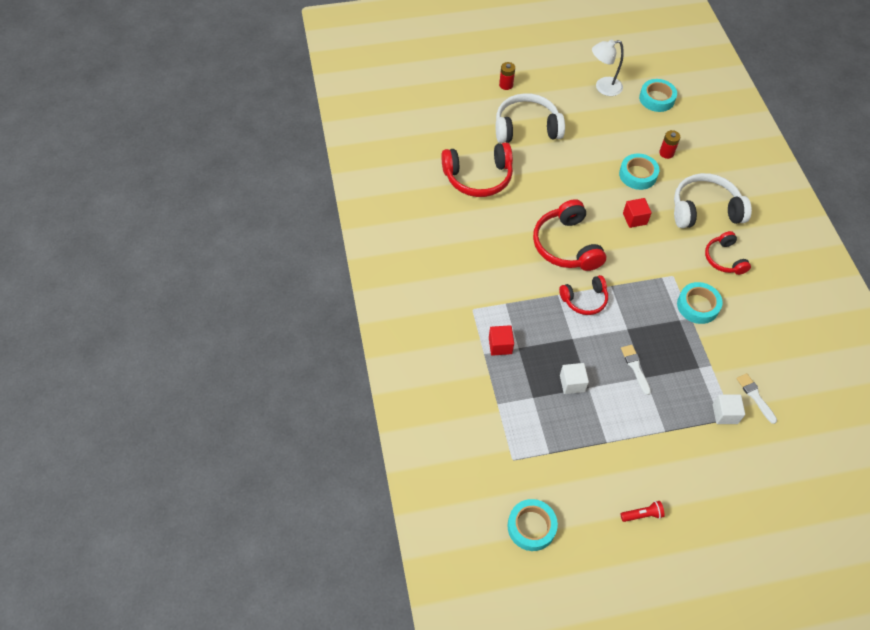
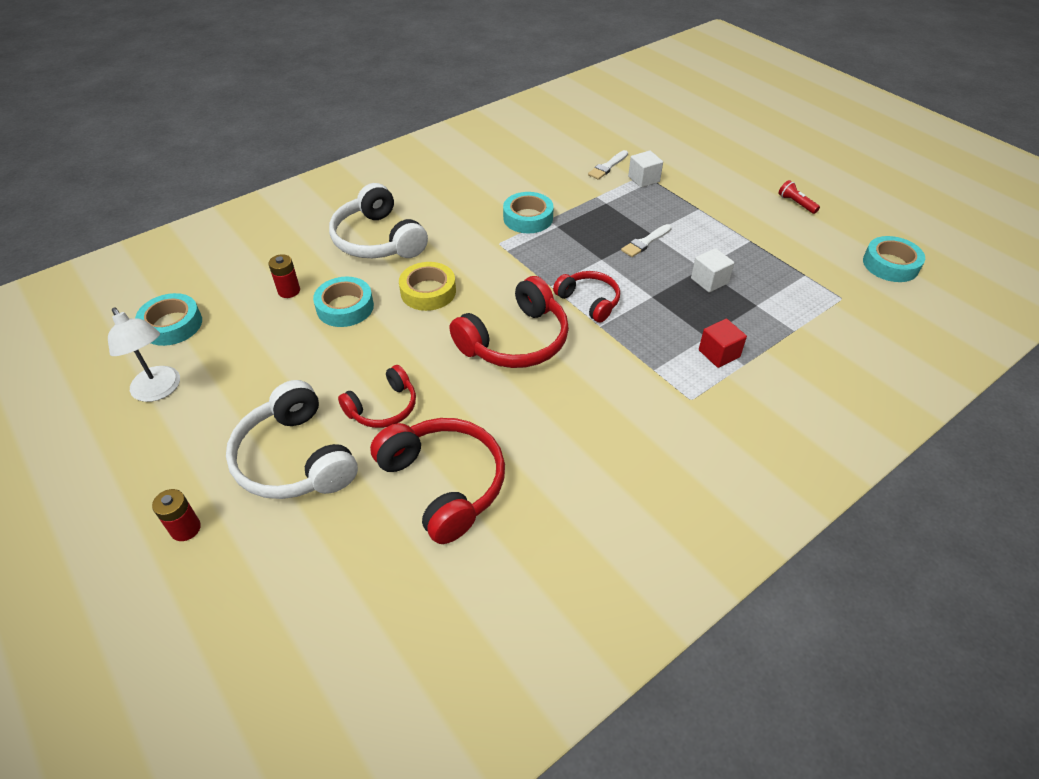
camera: 115 degrees left, 10 degrees down
red cube [623,198,652,228] -> yellow tape [399,262,456,311]
red headphones [705,231,751,275] -> red headphones moved to [338,365,416,428]

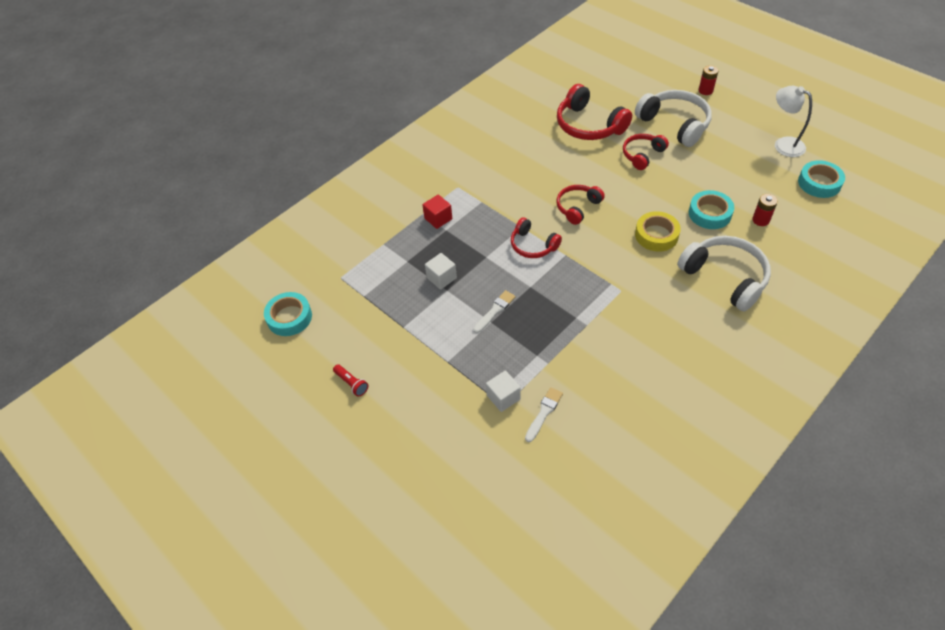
camera: 175 degrees right, 5 degrees up
red headphones [450,276,569,368] -> red headphones [556,185,605,225], size x0.60
turquoise tape [503,192,554,233] -> none

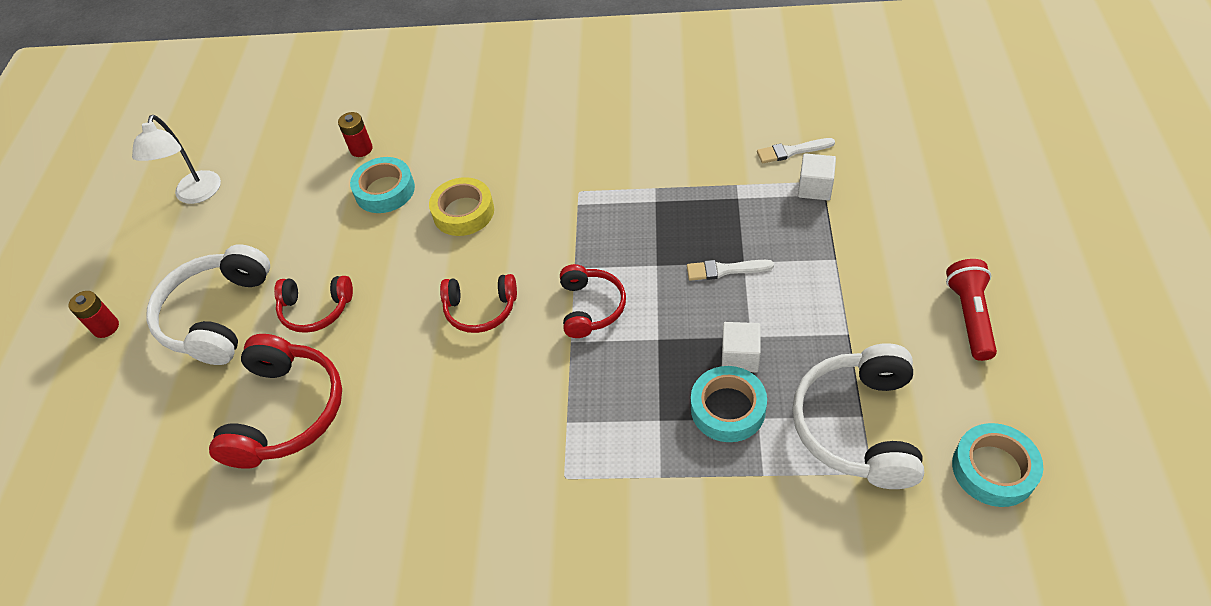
camera: 130 degrees left, 0 degrees up
red flashlight [333,364,368,397] -> red flashlight [946,259,997,361], size x1.62
red cube [422,195,452,229] -> none
white headphones [677,236,771,311] -> white headphones moved to [792,343,924,489]
turquoise tape [798,160,845,198] -> turquoise tape moved to [691,366,767,442]

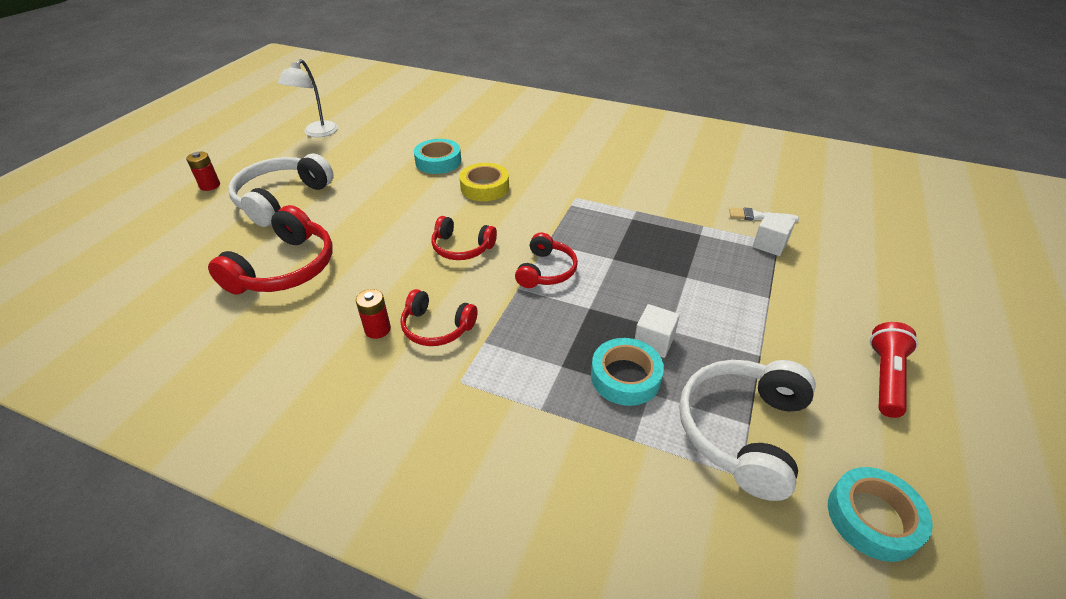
camera: 15 degrees right, 10 degrees down
red headphones [274,276,353,333] -> red headphones moved to [400,289,478,346]
red battery [338,112,373,157] -> red battery moved to [356,289,391,339]
white brush [687,260,774,281] -> none

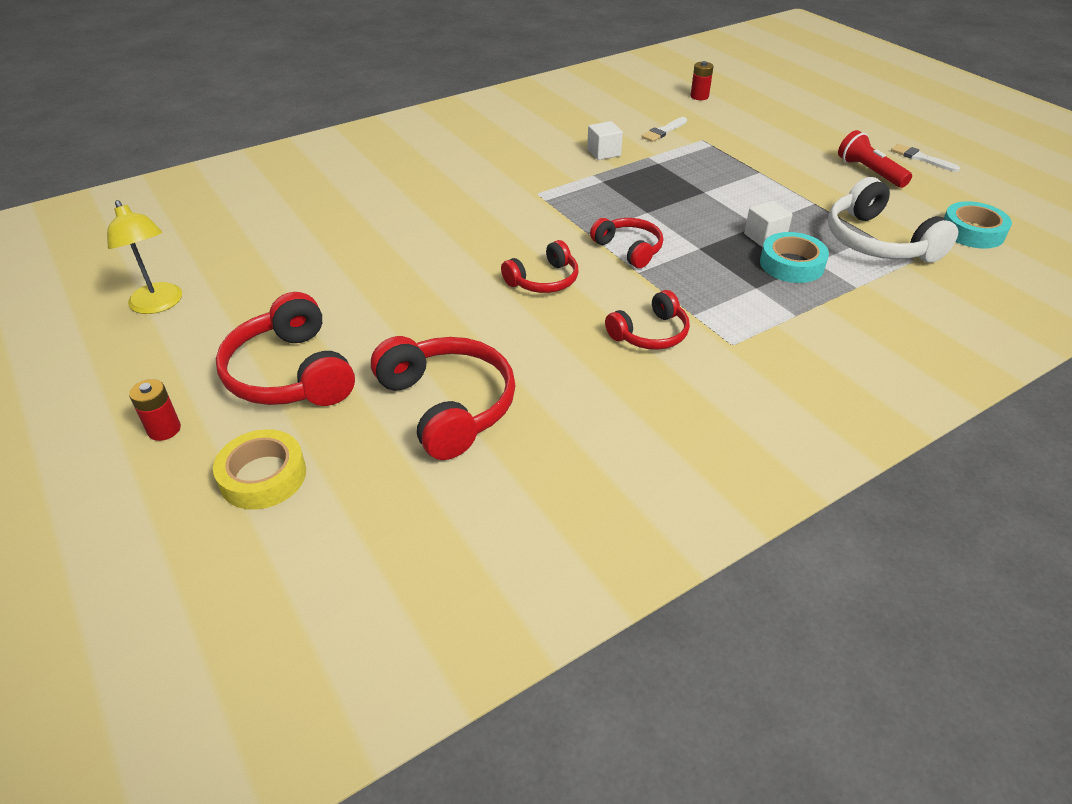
camera: 55 degrees left, 0 degrees up
white headphones [228,153,334,227] -> red headphones [216,292,355,406]
white lamp [277,59,338,137] -> yellow lamp [107,200,182,314]
red battery [356,289,391,339] -> red battery moved to [690,61,714,100]
turquoise tape [414,139,461,174] -> none
yellow tape [459,163,509,201] -> yellow tape moved to [213,429,306,510]
white cube [753,212,795,256] -> white cube moved to [587,121,623,160]
none -> white brush [891,144,960,172]

